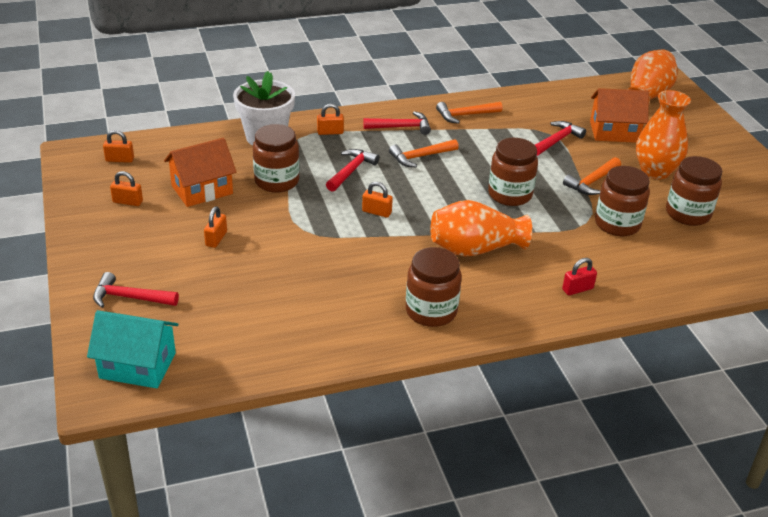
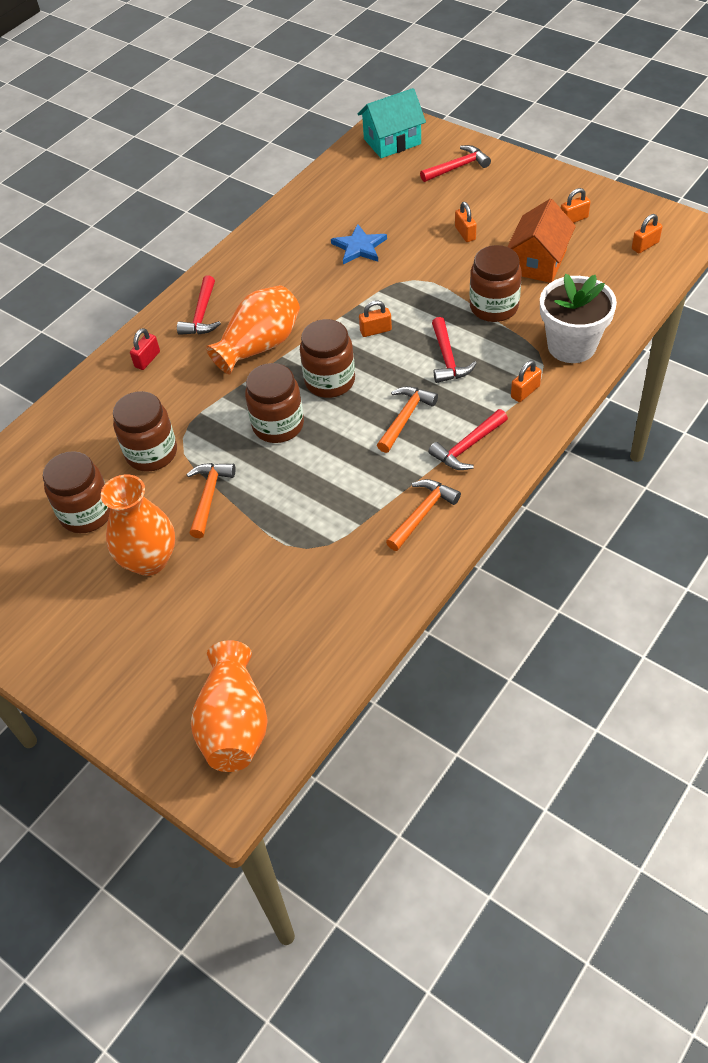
camera: 150 degrees right, 15 degrees up
brown jar [406,247,462,327] -> brown jar moved to [300,319,355,398]
red hammer [535,121,586,156] -> red hammer moved to [177,276,221,335]
orange house [590,88,649,143] -> none
none -> blue star [331,224,387,265]

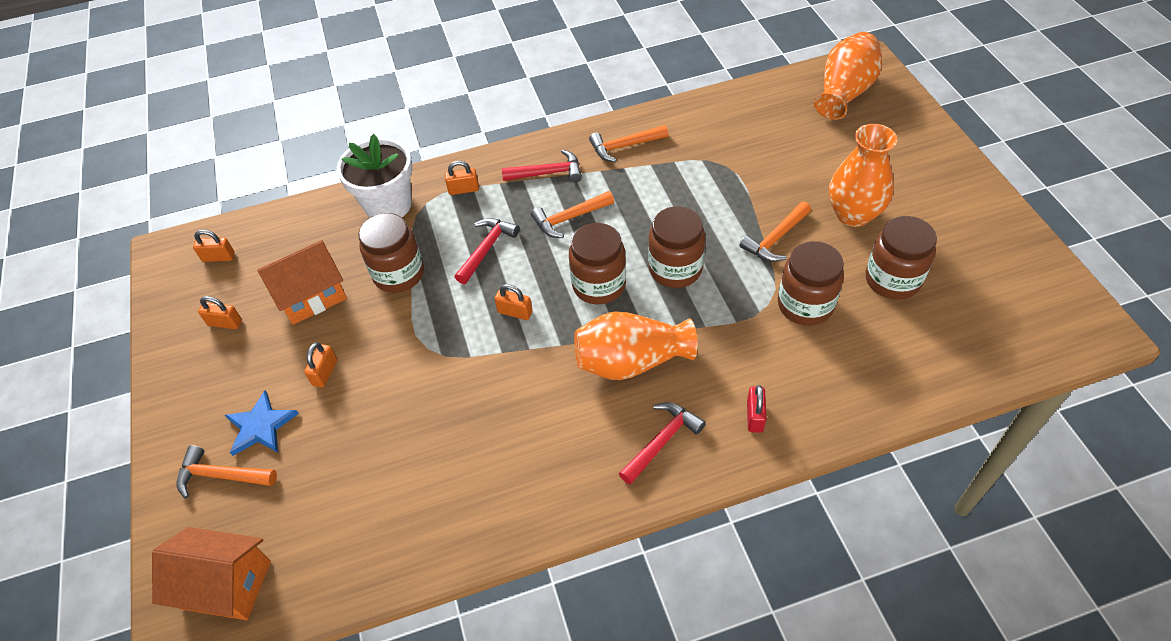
camera: 145 degrees left, 0 degrees up
red padlock [130,328,160,370] -> red padlock turned 60 degrees counterclockwise [747,385,766,433]
blue star [331,224,387,265] -> blue star moved to [225,390,299,456]
turquoise house [358,88,426,158] -> orange house [152,527,271,620]
red hammer [420,145,491,182] -> orange hammer [176,445,277,498]

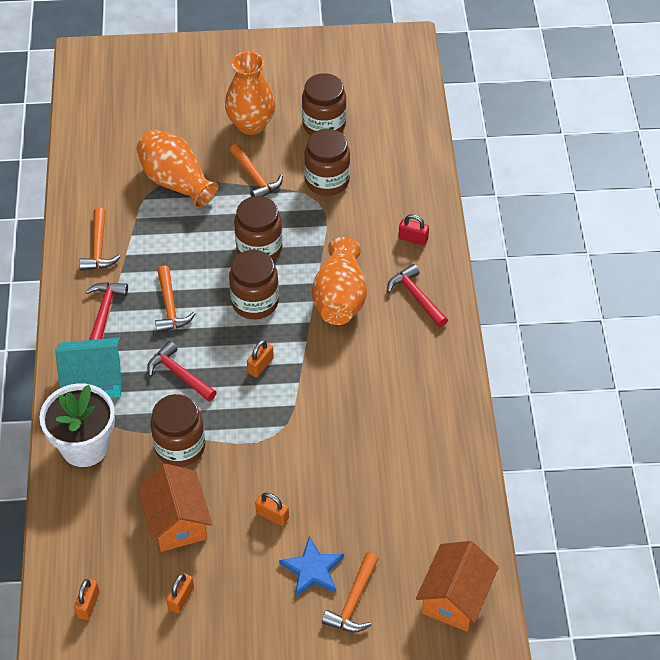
camera: 80 degrees left, 0 degrees up
orange padlock [445,161,479,195] -> turquoise house [55,338,122,398]
orange vase [814,32,882,120] -> orange vase moved to [136,130,218,208]

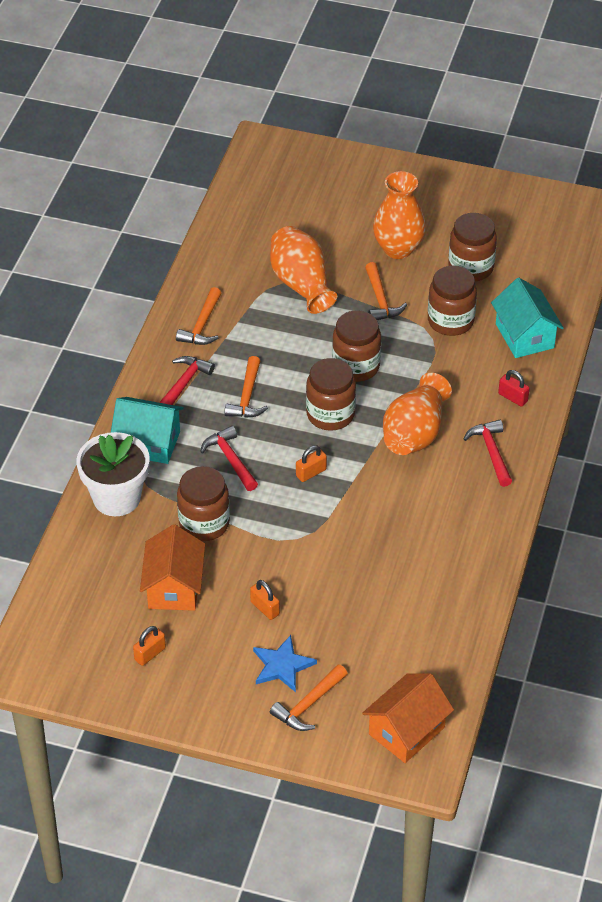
camera: 20 degrees right, 5 degrees down
orange padlock [74,579,100,620] -> none
none -> turquoise house [491,278,564,358]

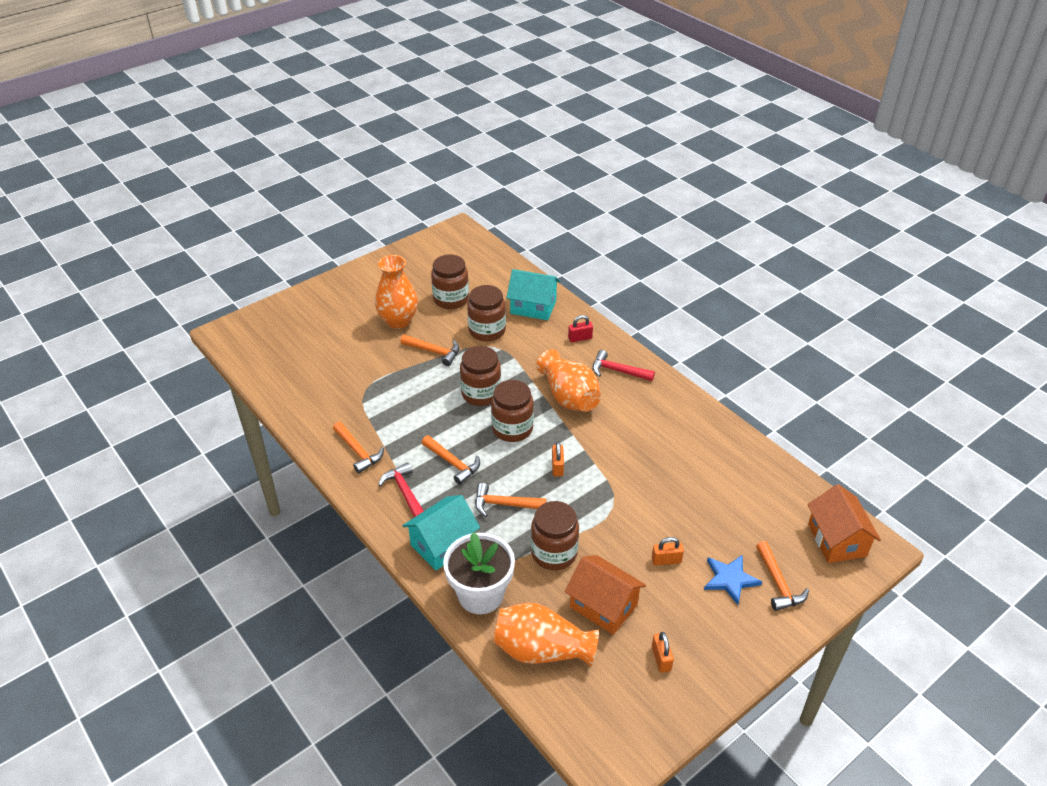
camera: 55 degrees left, 5 degrees down
red hammer [200,426,258,491] -> orange hammer [475,483,546,517]
orange vase [270,226,337,314] -> orange vase moved to [493,603,599,666]

